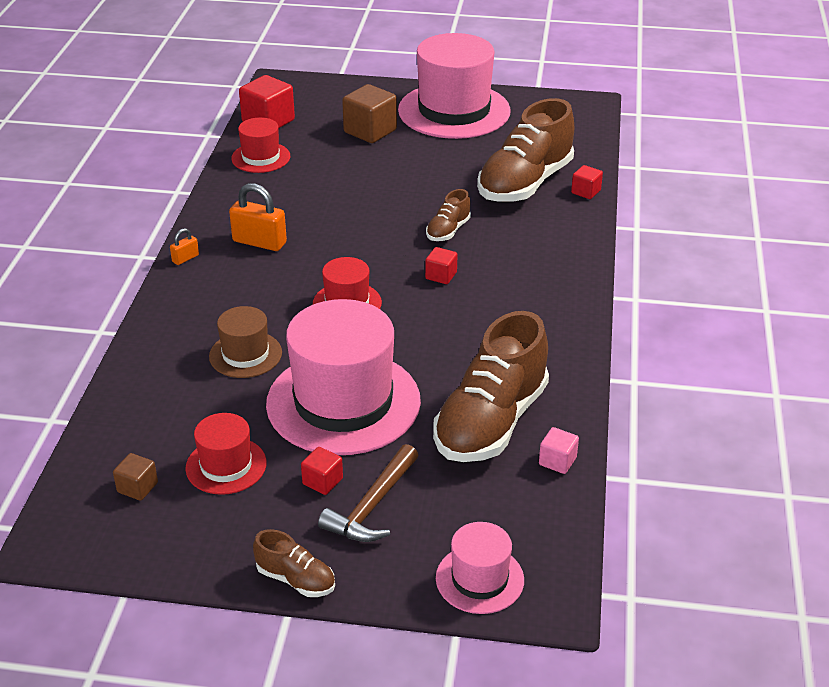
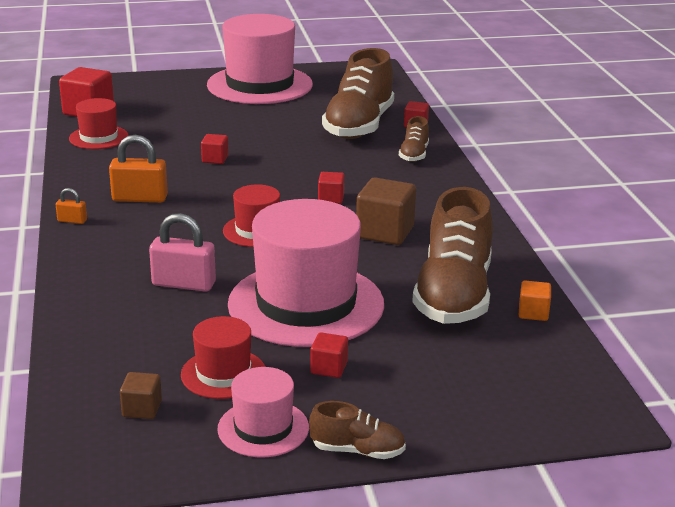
camera: 20 degrees left, 10 degrees down
orange padlock [170,228,199,265] -> orange padlock turned 75 degrees clockwise [56,188,87,224]
brown hat [209,306,282,378] -> pink padlock [149,213,216,292]
brown hammer [318,444,419,542] -> none
brown cube [342,84,397,143] -> brown cube moved to [356,177,416,245]
brown shoe [426,189,471,241] -> brown shoe moved to [399,116,429,162]
pink hat [436,522,524,614] -> pink hat moved to [217,367,309,458]
pink cube [539,427,579,474] -> orange cube [519,281,551,321]
none -> red cube [201,134,229,164]

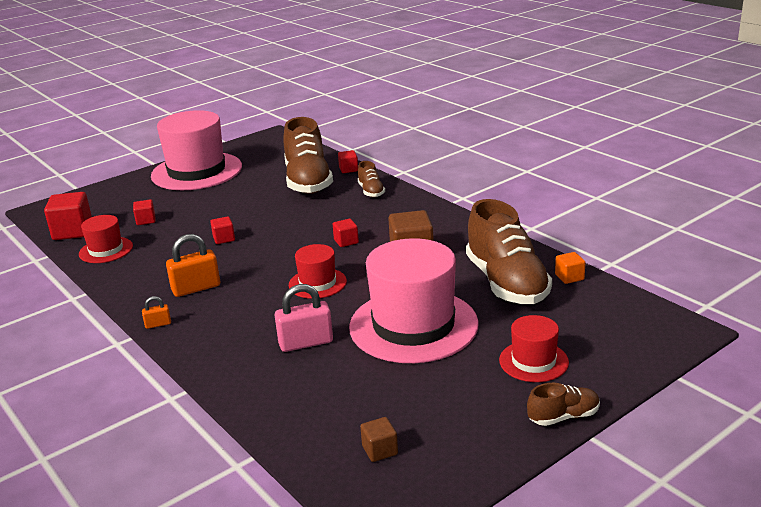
camera: 25 degrees left, 0 degrees up
red hat [181,316,265,399] -> red hat moved to [499,315,569,382]
pink hat [217,367,309,458] -> none
red cube [310,332,348,378] -> red cube moved to [133,199,155,225]

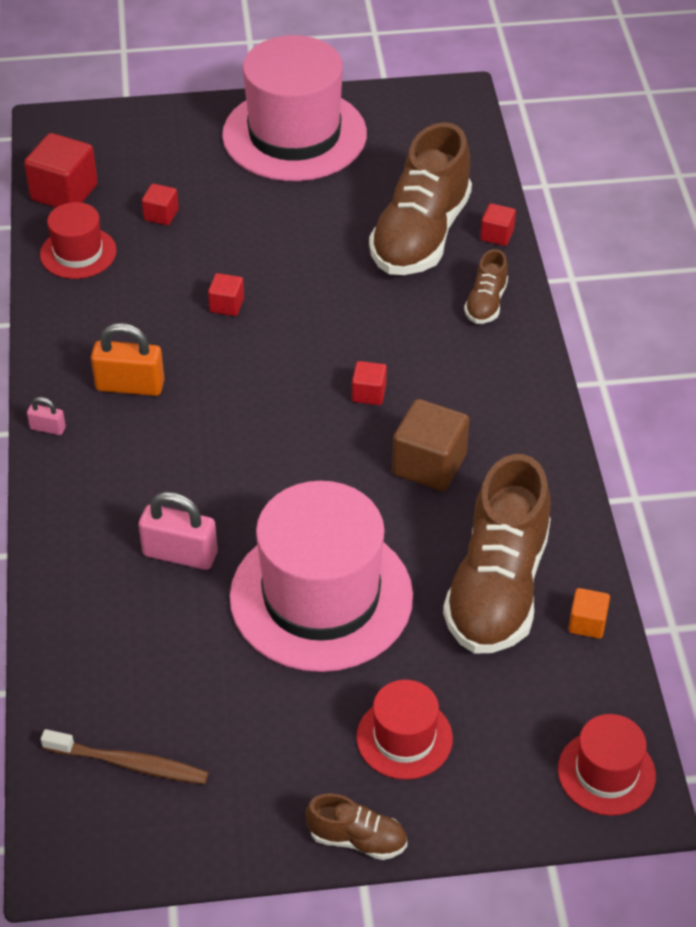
camera: 30 degrees right, 20 degrees up
orange padlock [142,296,171,329] -> pink padlock [27,397,66,435]
red hat [289,244,347,299] -> red hat moved to [558,714,656,816]
brown cube [360,417,398,462] -> brown toothbrush [41,729,209,784]

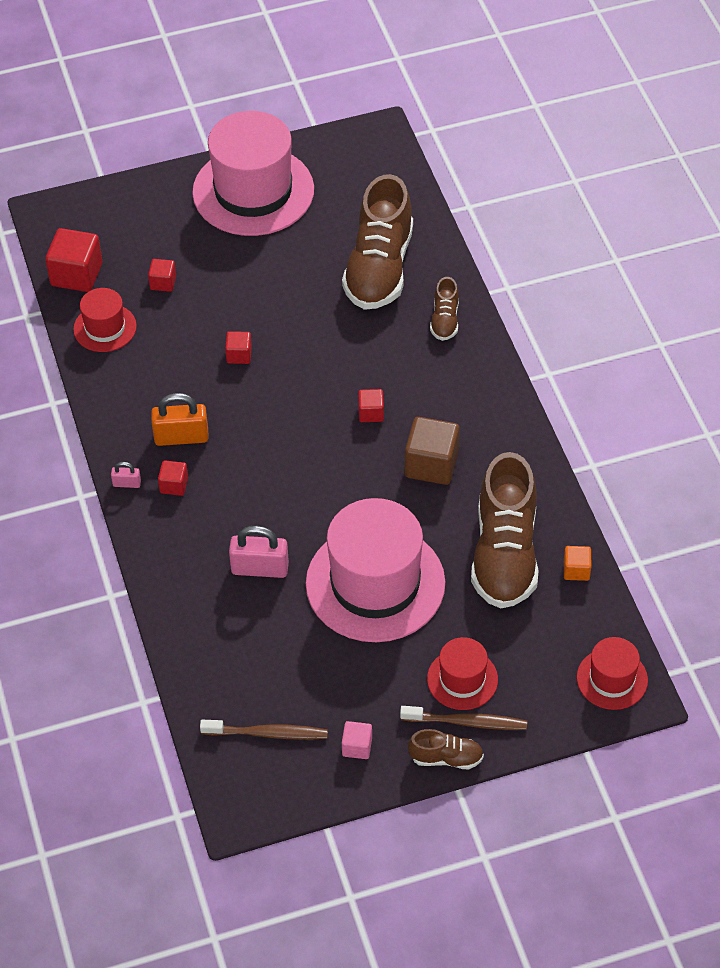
camera: 10 degrees left, 5 degrees up
red cube [480,203,516,246] -> red cube moved to [158,460,188,496]
none -> pink cube [342,721,372,759]
none -> brown toothbrush [400,706,527,730]

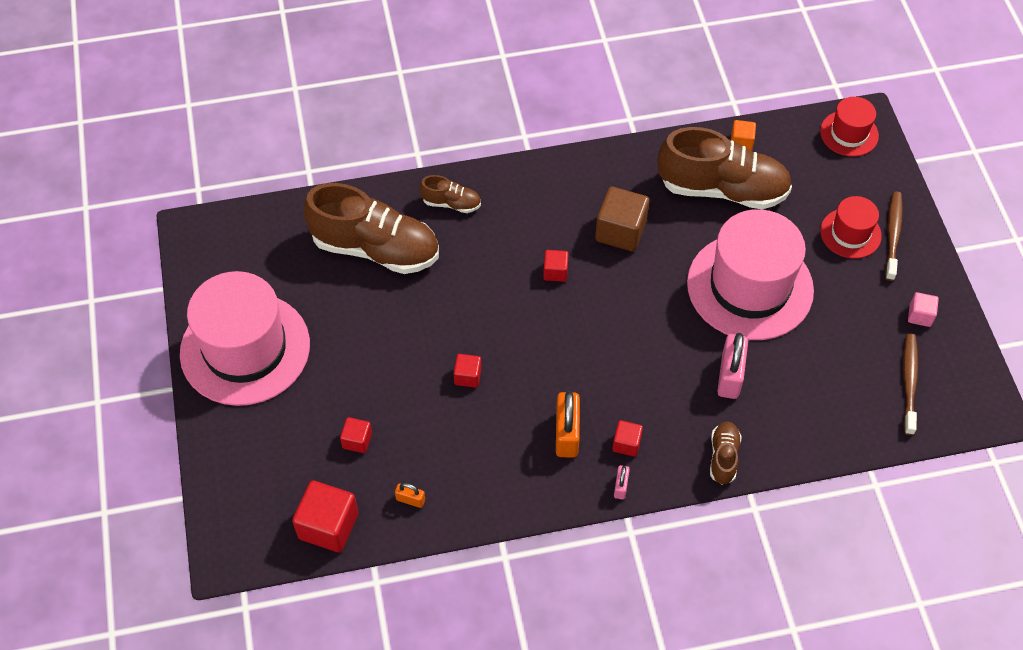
camera: 85 degrees left, 5 degrees up
red hat [73,288,137,352] -> orange padlock [395,483,425,508]
brown shoe [408,729,484,769] -> brown shoe moved to [710,422,742,485]

